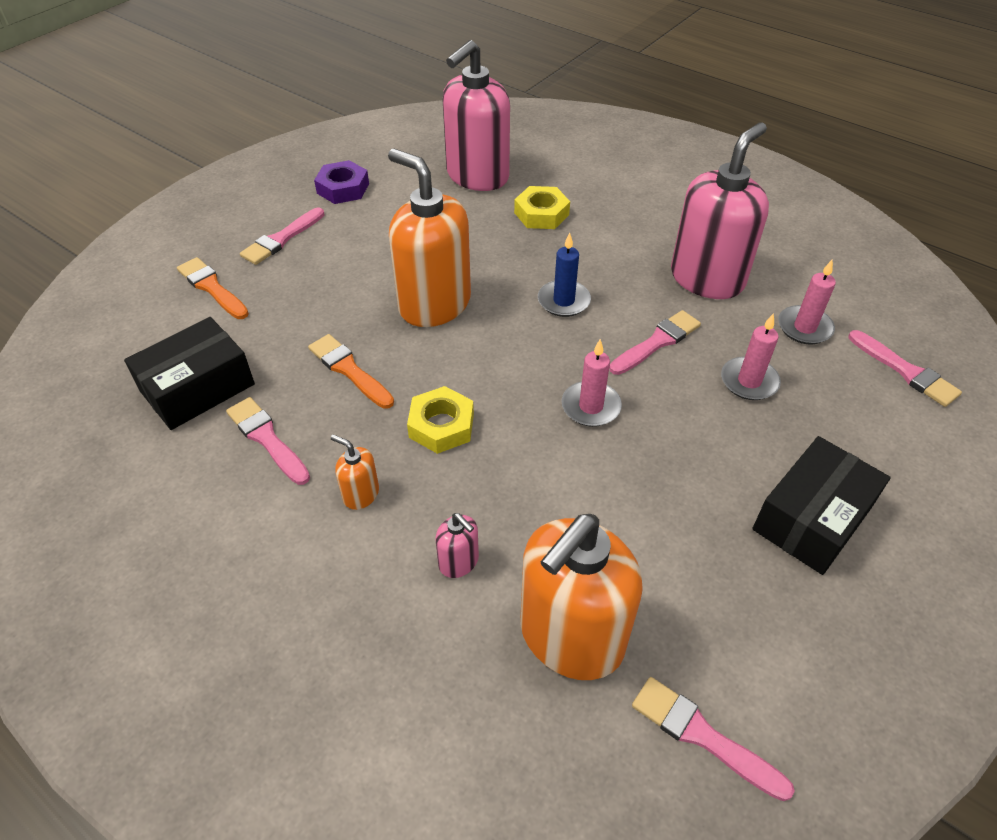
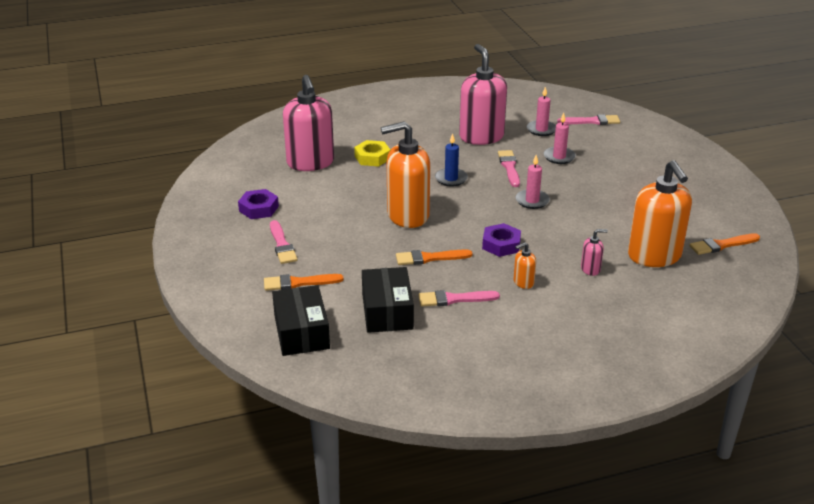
camera: 55 degrees left, 15 degrees down
yellow nut [407,386,474,454] -> purple nut [482,223,521,257]
pink brush [632,677,795,801] -> orange brush [690,233,760,255]
black box [752,436,891,575] -> black box moved to [272,285,330,356]

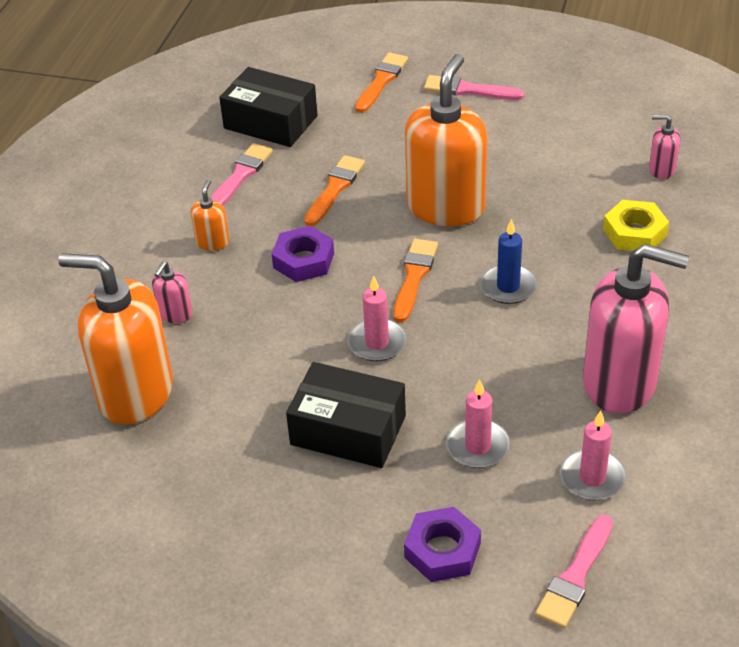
camera: 125 degrees right, 10 degrees up
purple nut [238,189,279,219] -> purple nut moved to [404,507,481,582]
black box [272,285,330,356] -> black box moved to [286,362,406,468]
pink soap dispenser [283,75,334,171] -> pink soap dispenser [649,115,680,179], size x0.42
pink brush [498,150,520,187] -> none
orange brush [690,233,760,255] -> orange brush moved to [393,239,438,323]

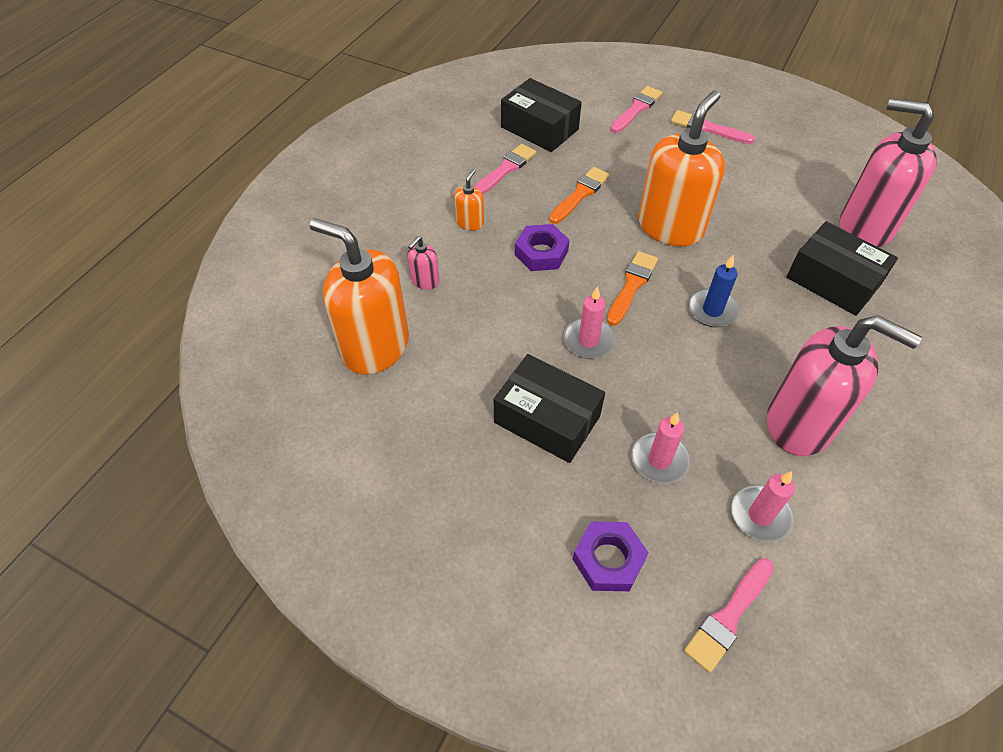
camera: 10 degrees right, 10 degrees up
orange brush [355,52,408,113] -> pink brush [610,86,663,133]
yellow nut [603,200,669,251] -> black box [787,221,898,316]
pink soap dispenser [649,115,680,179] -> pink soap dispenser [840,98,937,247], size x2.36

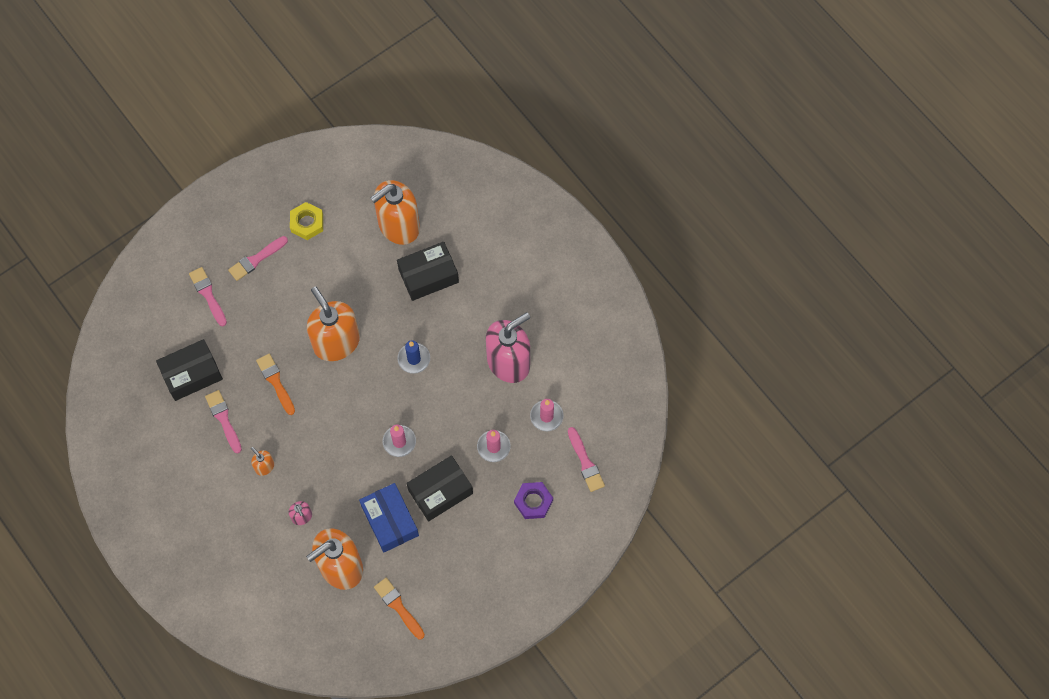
camera: 65 degrees left, 15 degrees up
purple nut [515,224,569,271] -> none
orange brush [607,251,658,326] -> orange brush moved to [374,578,425,639]
pink soap dispenser [840,98,937,247] -> orange soap dispenser [371,180,420,245]
none -> yellow nut [290,202,323,240]
none -> blue box [359,483,419,552]

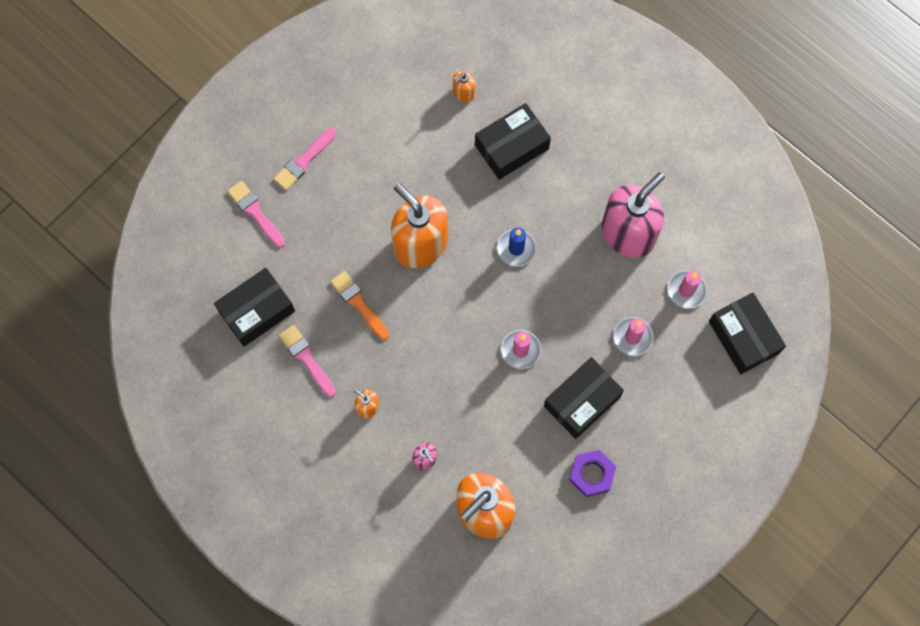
camera: 10 degrees left, 5 degrees up
yellow nut [290,202,323,240] -> none
blue box [359,483,419,552] -> none
orange soap dispenser [371,180,420,245] -> orange soap dispenser [453,71,475,103], size x0.42
orange brush [374,578,425,639] -> none
purple nut [514,482,553,519] -> purple nut moved to [569,450,616,497]
pink brush [568,427,605,492] -> black box [709,292,786,374]

